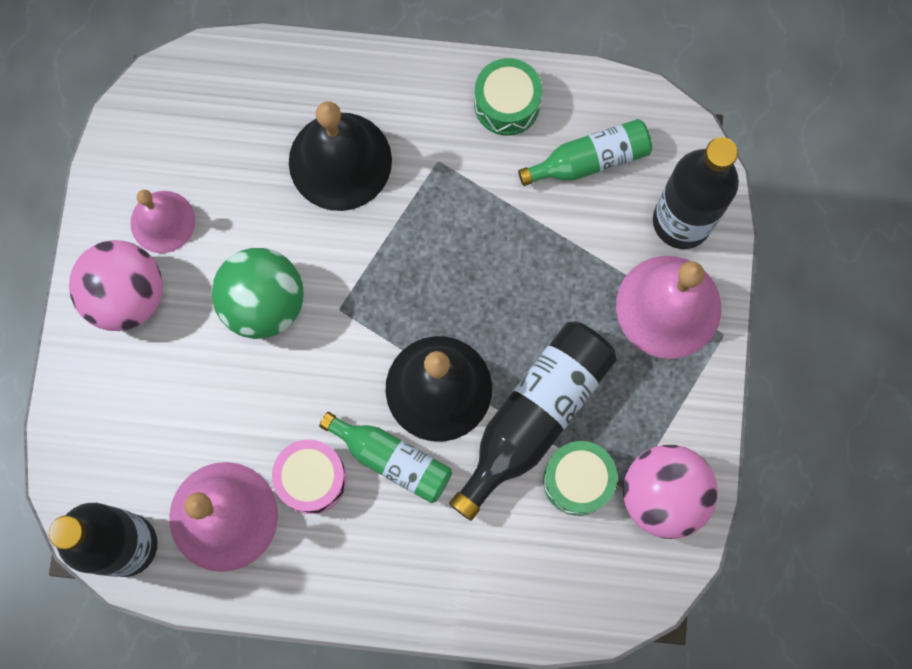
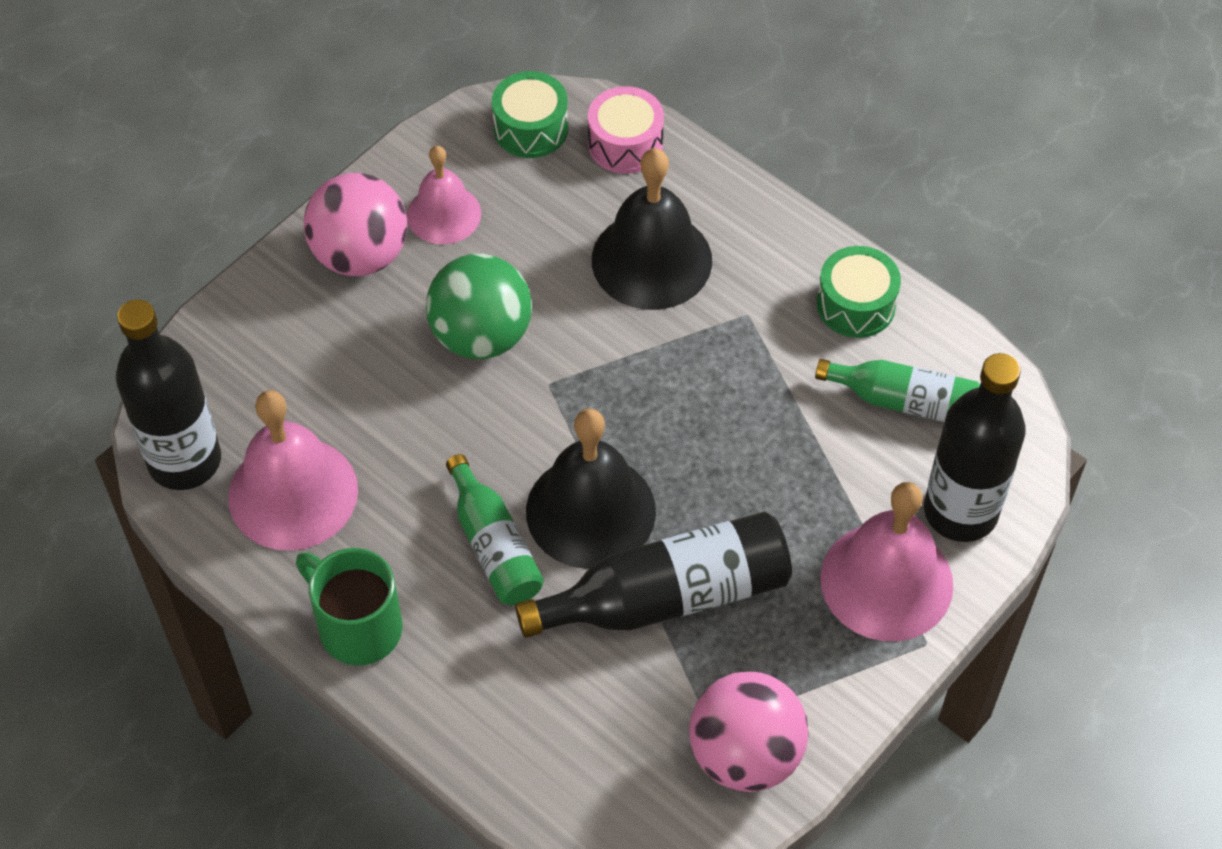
camera: 35 degrees right, 20 degrees down
pink drum [272,440,347,514] -> pink drum moved to [588,86,664,174]
green drum [543,441,617,516] -> green drum moved to [492,71,568,158]
none -> green mug [296,548,403,666]

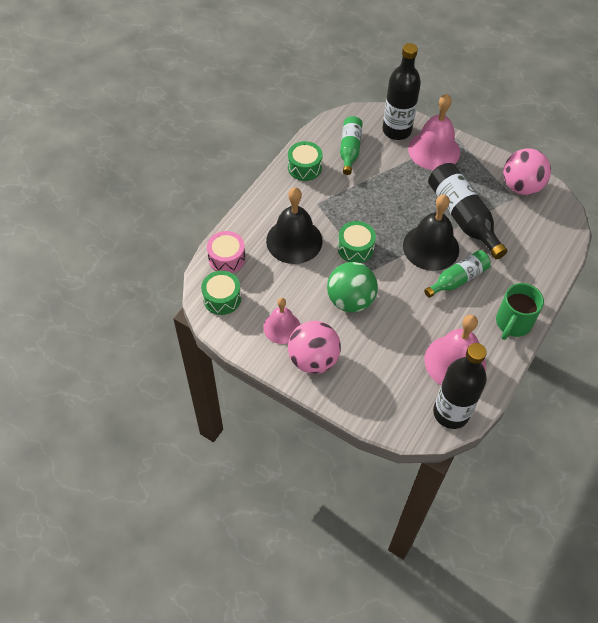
camera: 100 degrees left, 0 degrees up
none -> green drum [338,221,376,263]

